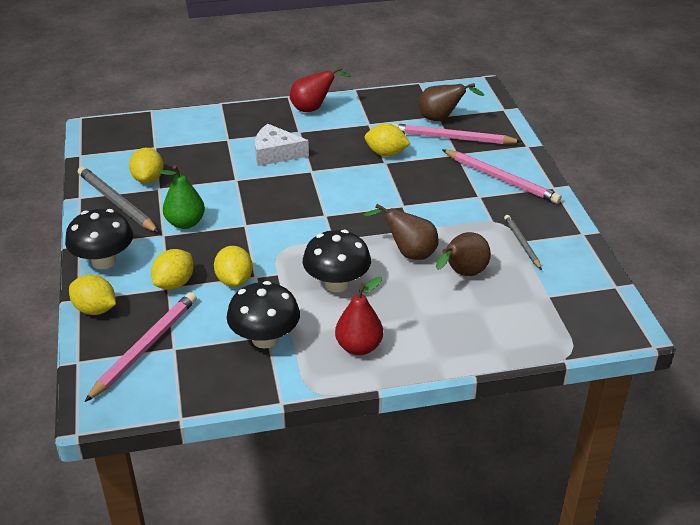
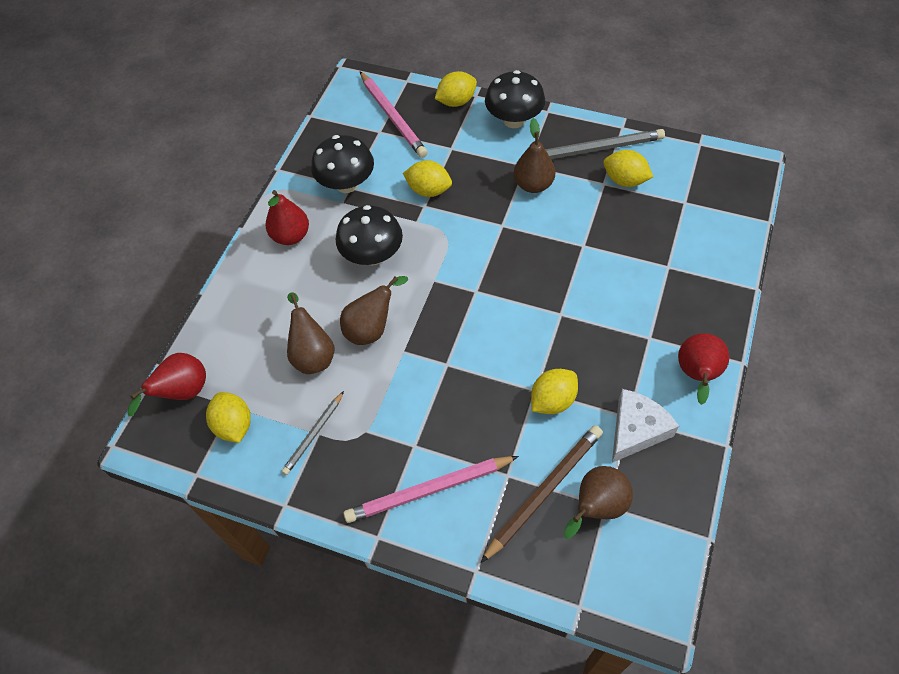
camera: 125 degrees right, 20 degrees up
yellow lemon [151,249,194,290] -> yellow lemon moved to [206,392,251,443]
green pear [158,165,205,229] -> brown pear [514,118,555,193]
white cheese [255,124,309,166] -> white cheese moved to [612,389,679,463]
pink pencil [392,123,522,144] -> brown pencil [481,425,603,563]
grey pencil [504,215,542,270] -> grey pencil turned 105 degrees clockwise [281,391,344,475]
none -> red pear [127,353,206,416]

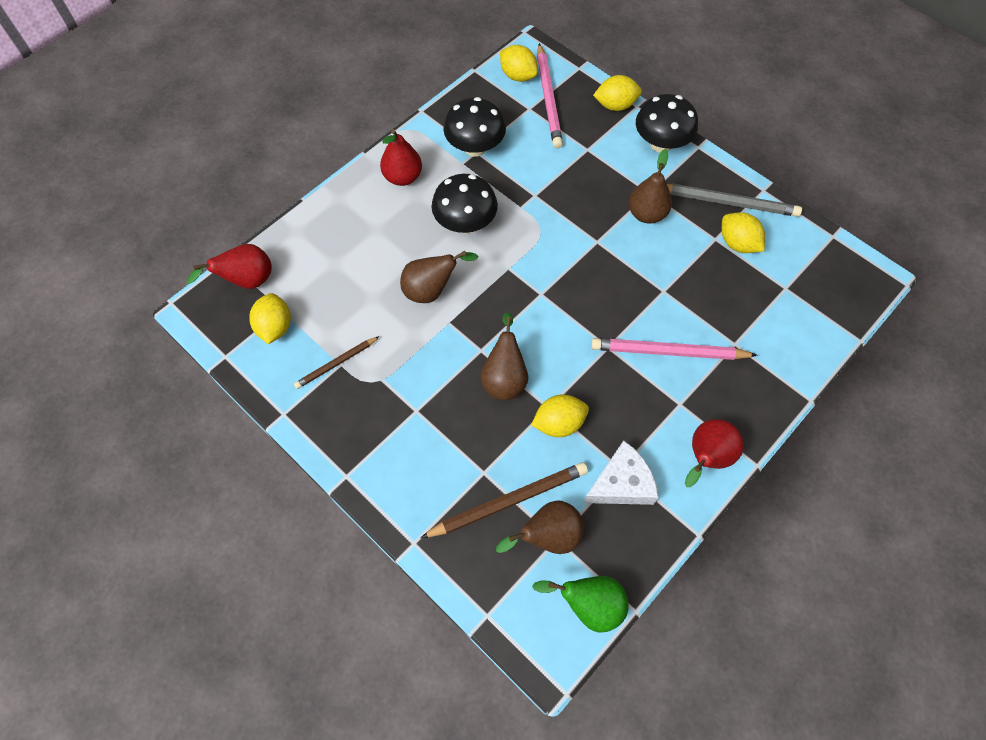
camera: 20 degrees right, 5 degrees up
grey pencil [281,391,344,475] -> brown pencil [294,336,380,389]
brown pear [287,293,334,374] -> brown pear moved to [480,312,528,400]
pink pencil [344,456,519,523] -> pink pencil moved to [591,338,758,360]
yellow lemon [403,160,452,197] -> yellow lemon moved to [500,45,538,82]
none -> green pear [532,576,629,633]

